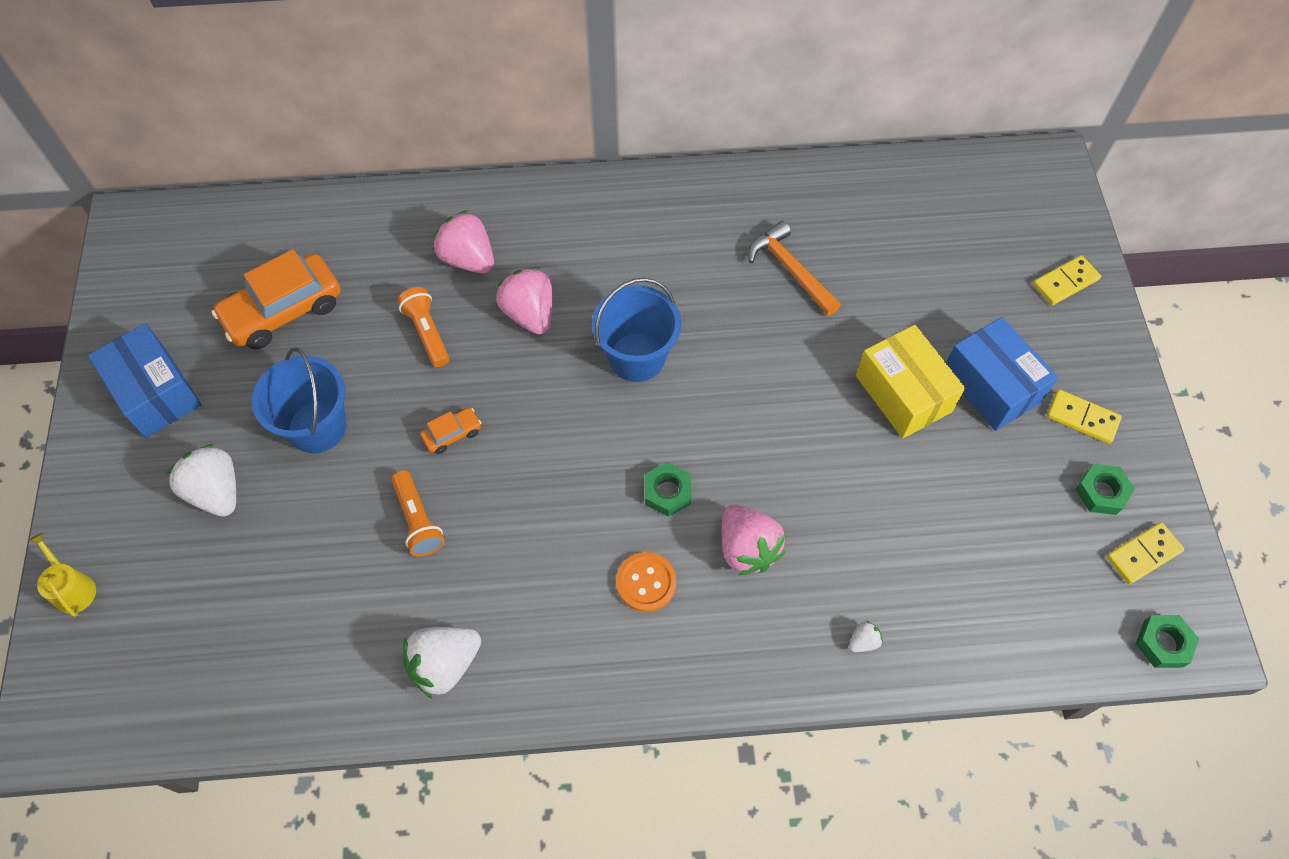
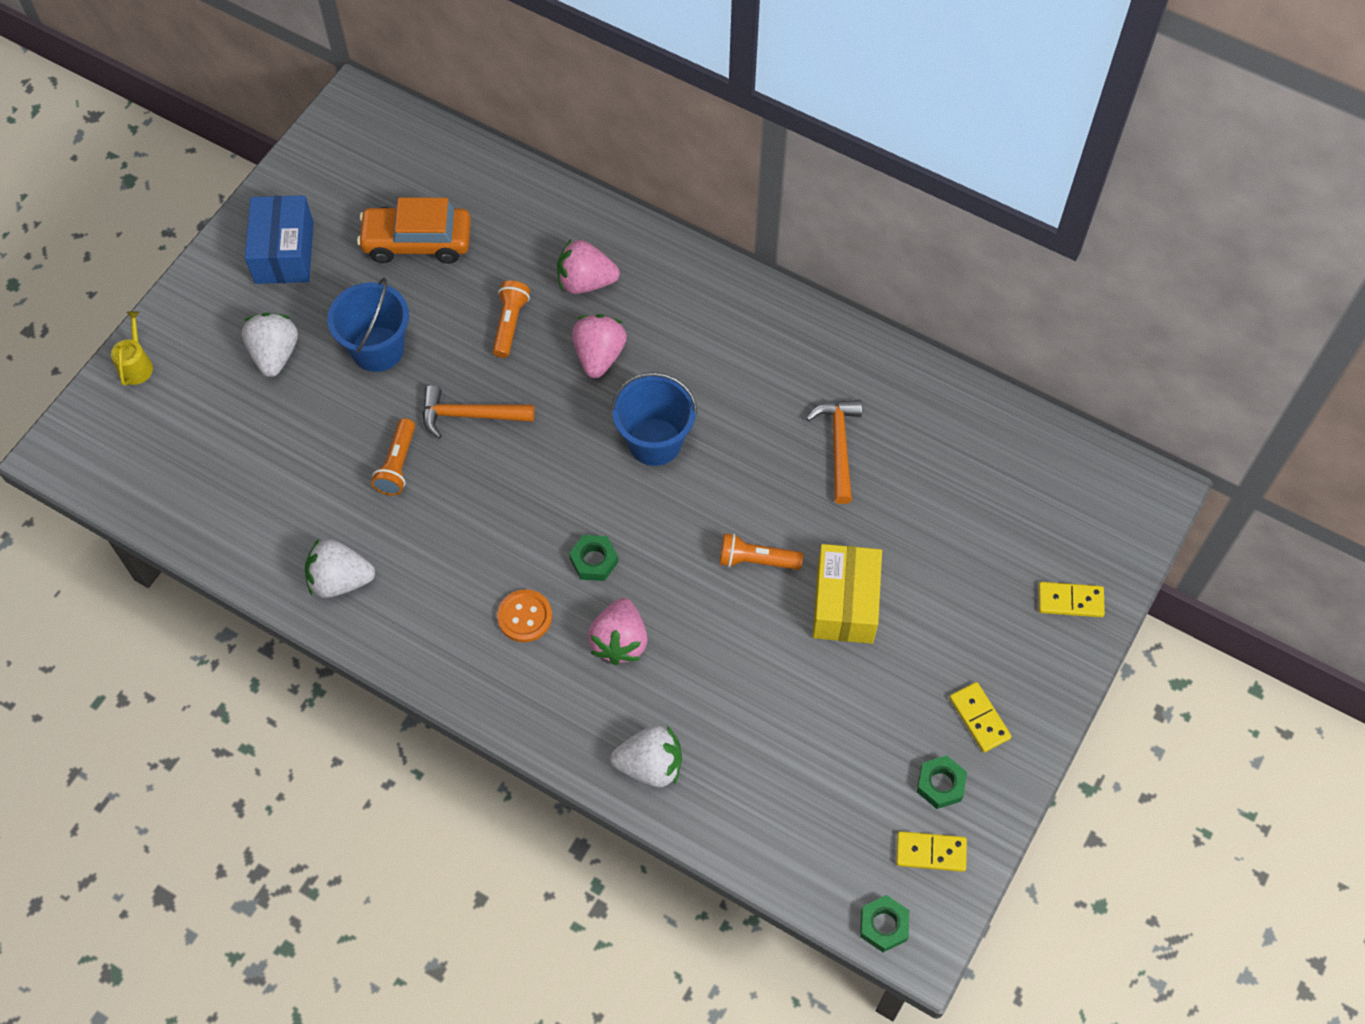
camera: 35 degrees right, 0 degrees up
orange car [420,408,481,454] -> orange hammer [423,386,535,439]
pink strawberry [433,210,494,274] -> pink strawberry turned 75 degrees counterclockwise [557,239,620,294]
white strawberry [849,621,883,652] -> white strawberry [610,725,682,787], size x2.24
blue box [946,317,1058,431] -> none
none -> orange flashlight [720,533,803,570]

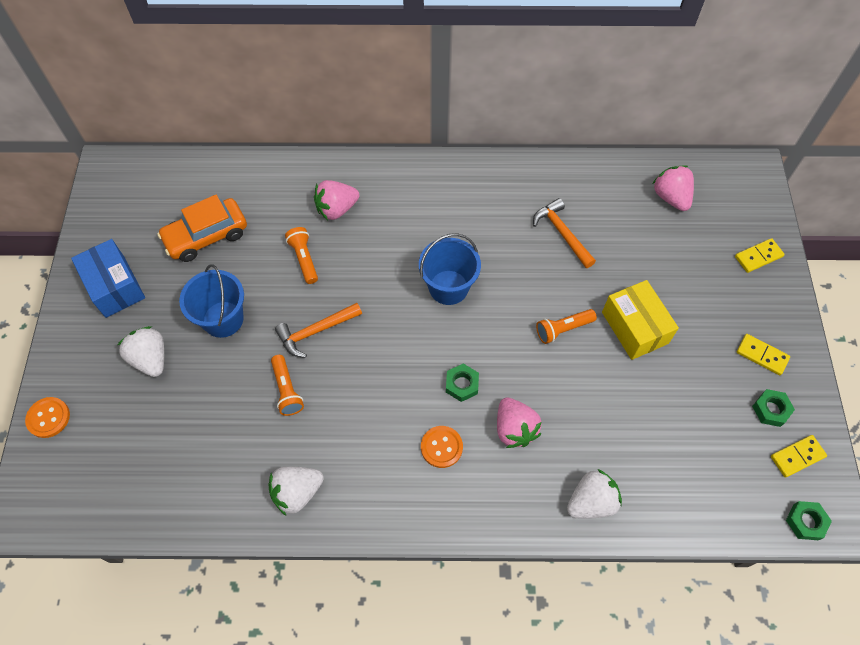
camera: 30 degrees left, 0 degrees up
yellow watering can [111,311,153,386] -> orange button [25,397,70,438]
pink strawberry [572,314,627,378] -> pink strawberry moved to [652,165,694,211]

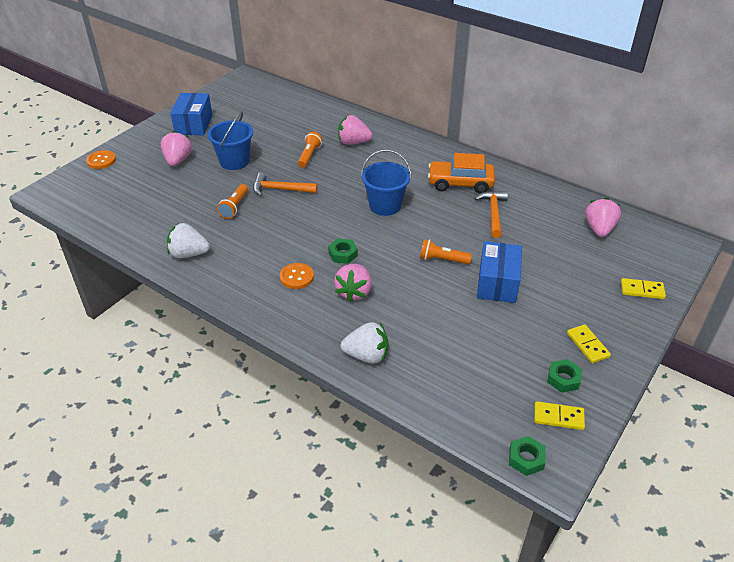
camera: 35 degrees right, 20 degrees down
white strawberry [118,326,164,377] -> pink strawberry [161,131,192,166]
orange car [157,195,247,262] -> orange car moved to [428,153,495,193]
yellow box [602,280,679,360] -> blue box [477,241,522,303]

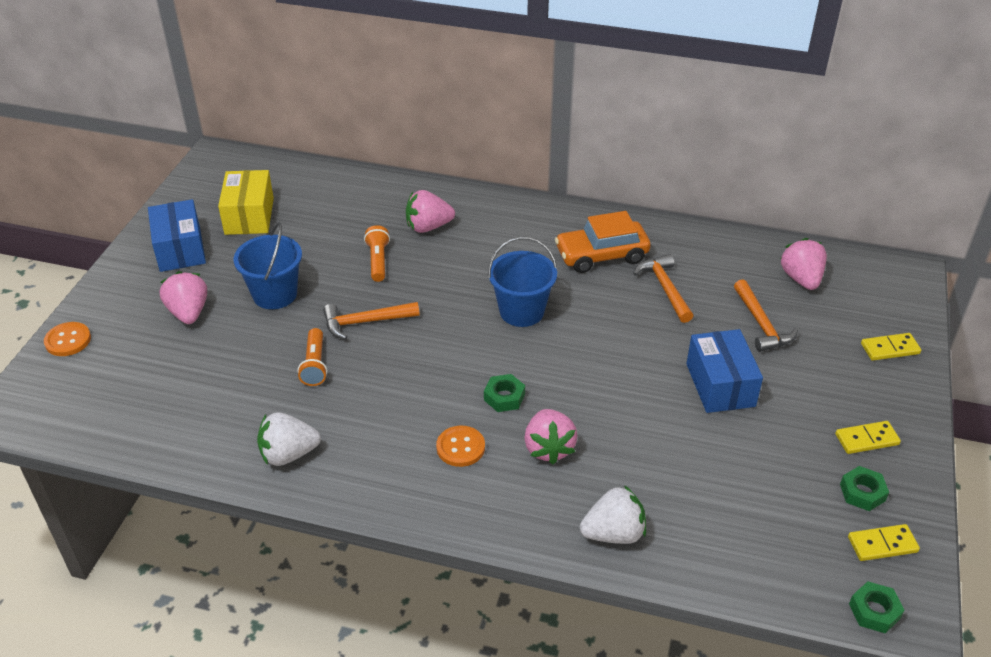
camera: 20 degrees left, 0 degrees up
orange flashlight [420,239,472,264] -> none
yellow domino [567,324,611,363] -> yellow domino turned 60 degrees counterclockwise [835,421,901,454]
none -> yellow box [218,170,274,235]
none -> orange hammer [734,279,798,352]

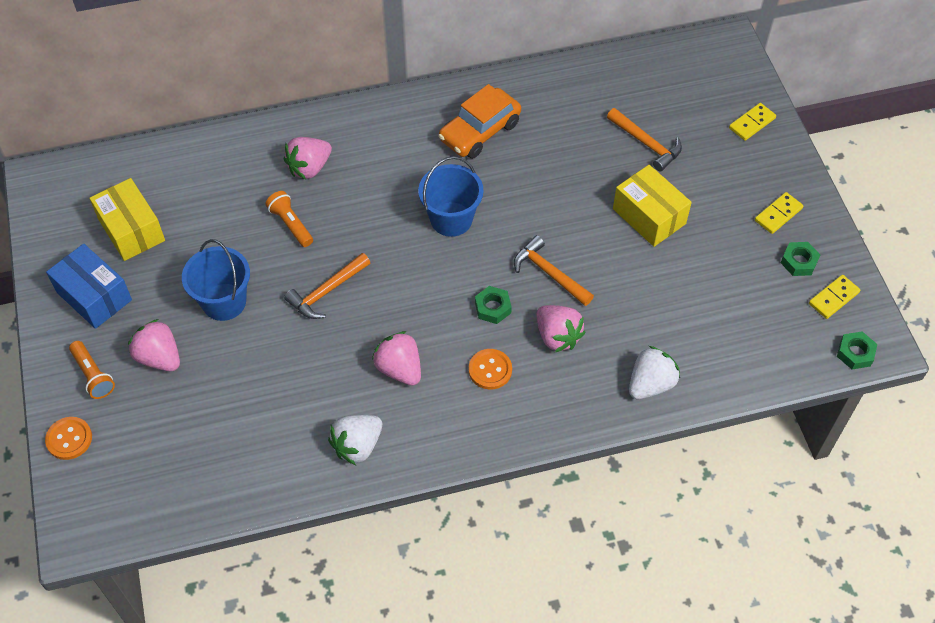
camera: 30 degrees left, 15 degrees up
orange flashlight [298,328,327,386] -> orange flashlight moved to [69,341,115,399]
orange hammer [633,254,693,323] -> orange hammer moved to [514,235,594,306]
blue box [686,329,763,413] -> yellow box [613,165,692,247]
pink strawberry [780,238,827,290] -> pink strawberry moved to [372,331,421,386]

